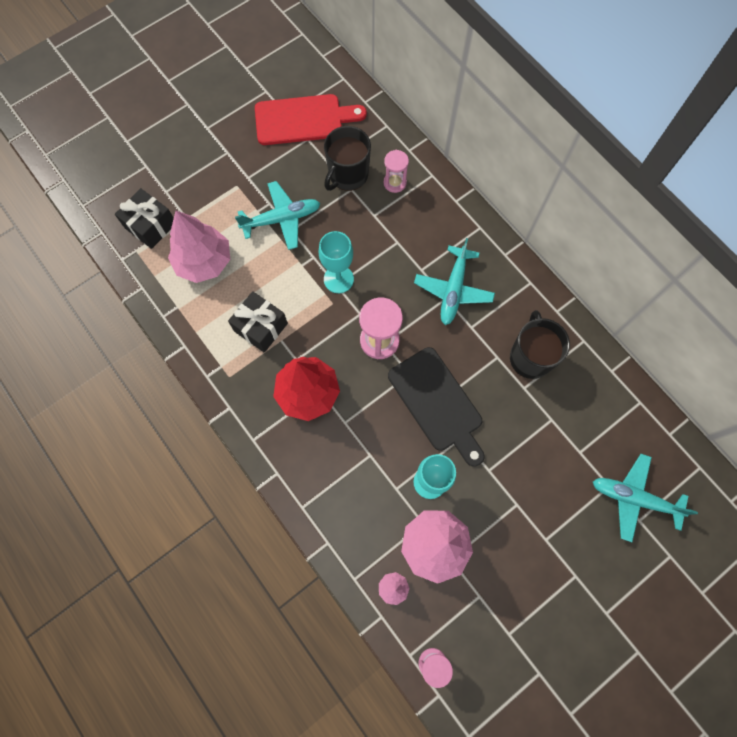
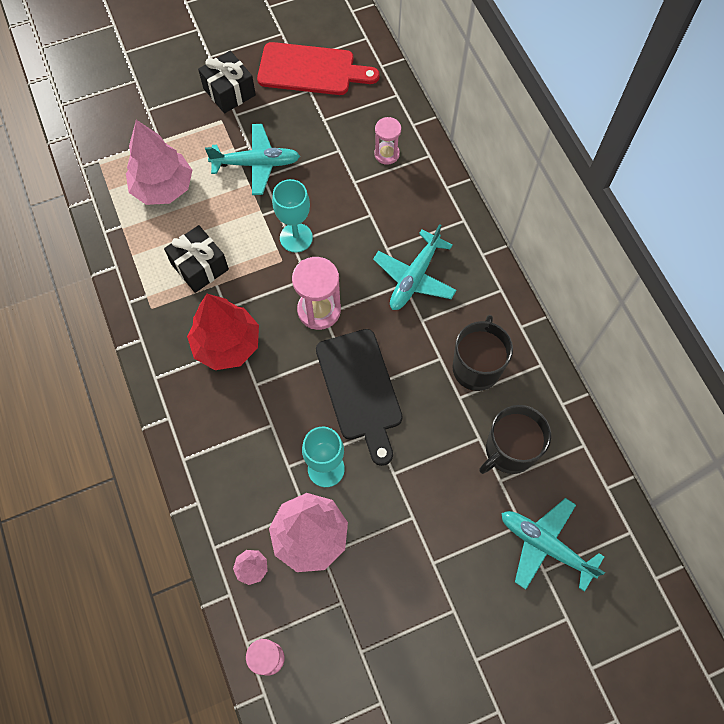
camera: 15 degrees right, 5 degrees down
black gift [115,188,174,249] -> black gift moved to [198,51,256,113]
black mug [324,126,371,191] -> black mug moved to [479,405,551,474]

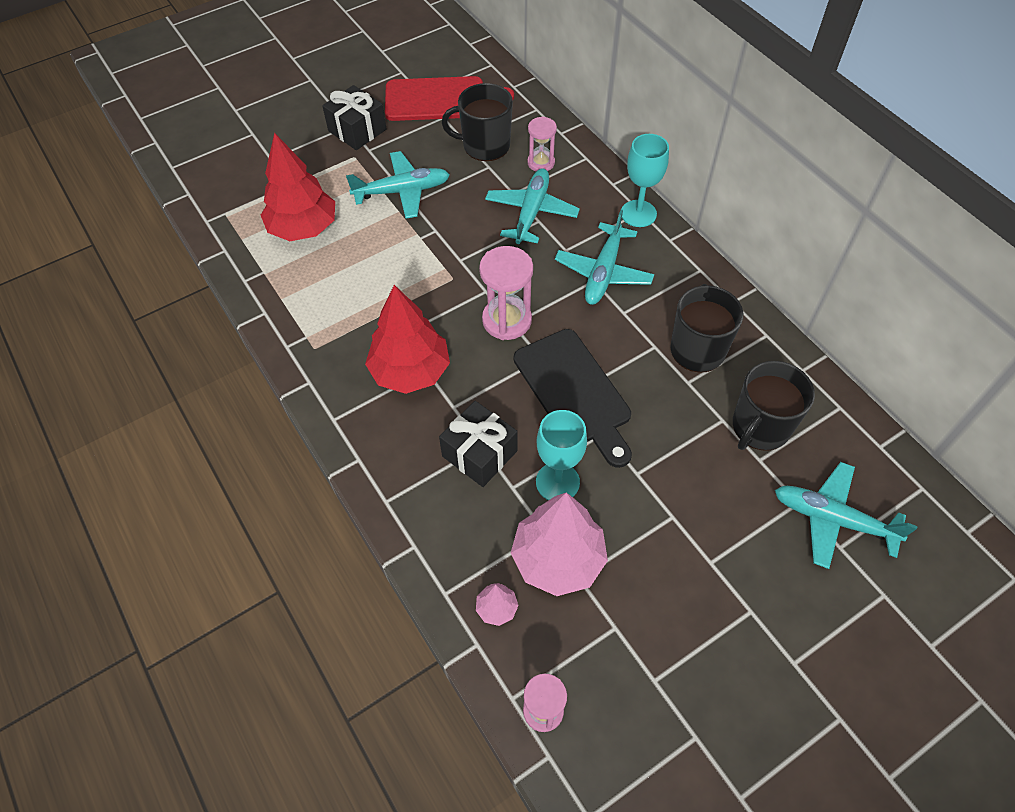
camera: 10 degrees left, 10 degrees down
pink tree [126,120,193,205] -> red tree [261,133,335,241]
black gift [164,225,229,293] -> black gift moved to [439,401,518,487]
turquoise goblet [272,179,313,253] -> turquoise goblet moved to [621,134,669,227]
none -> black mug [442,83,513,161]
none -> turquoise plane [485,169,580,244]

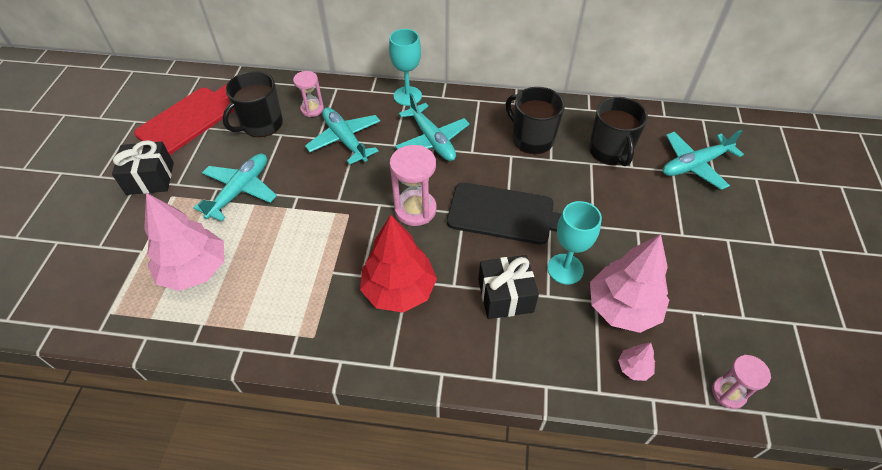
camera: 50 degrees left, 5 degrees down
red tree [261,133,335,241] -> pink tree [144,193,224,291]

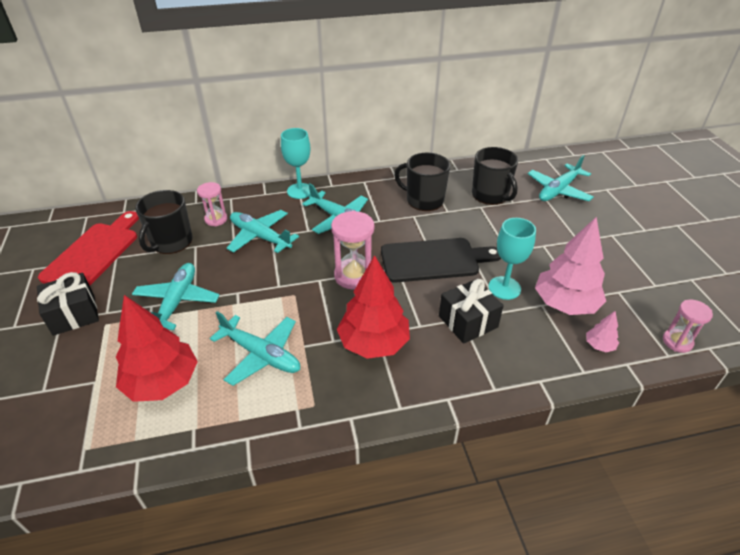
camera: 20 degrees left, 10 degrees down
pink tree [144,193,224,291] -> red tree [116,295,198,402]
none -> turquoise plane [210,311,300,386]

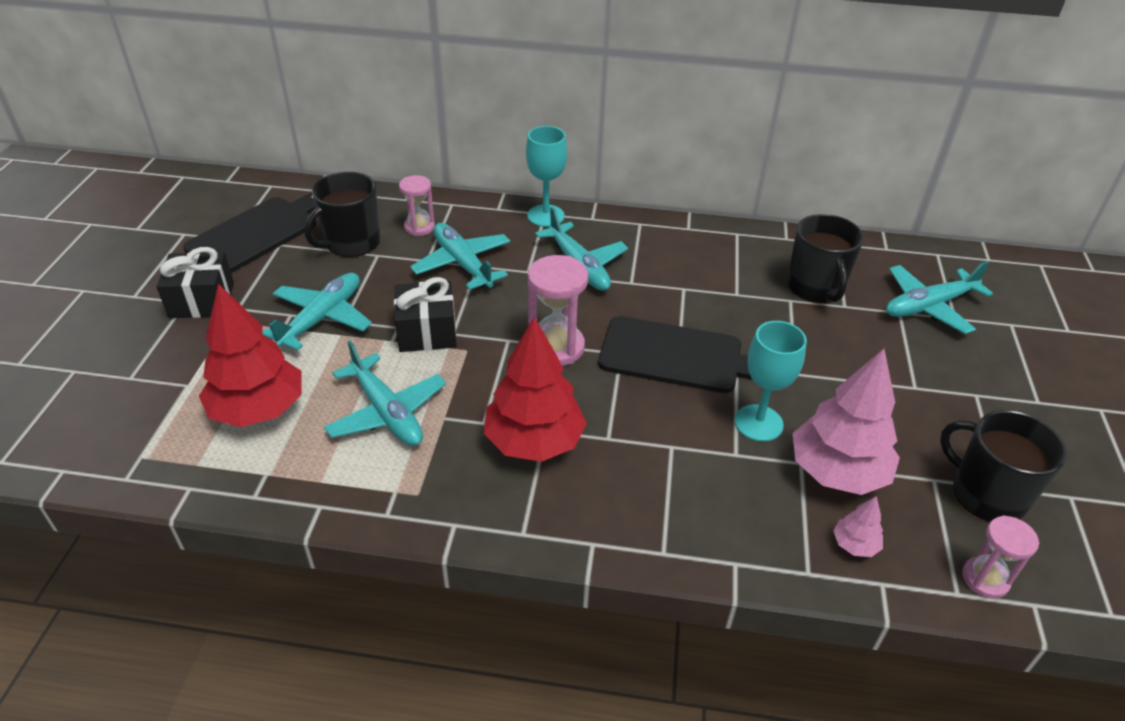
camera: 20 degrees right, 0 degrees up
red cutting board [38,211,139,286] -> black cutting board [183,192,316,273]
black mug [394,153,450,211] -> black mug moved to [940,410,1067,522]
black gift [439,279,504,344] -> black gift moved to [394,277,457,352]

